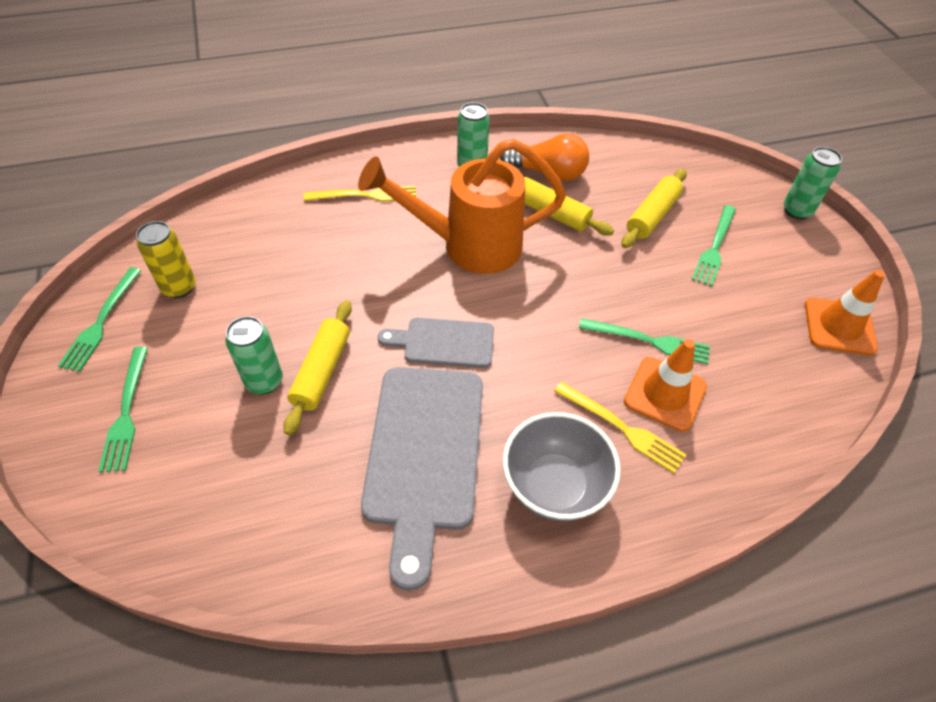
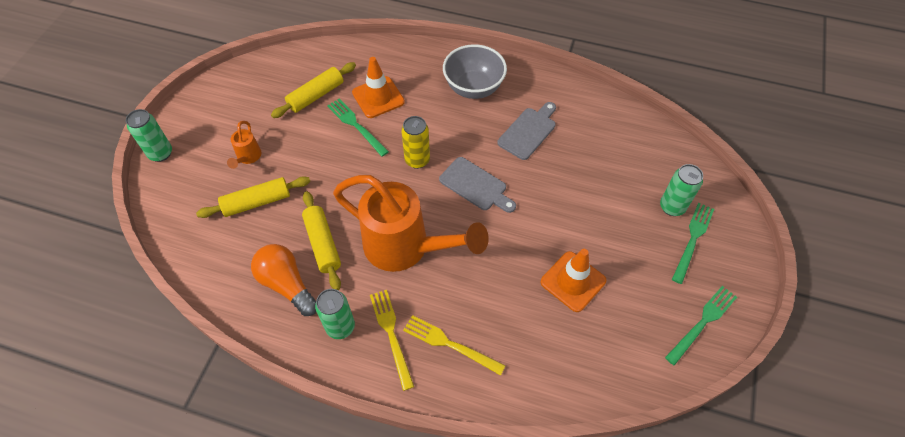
camera: 145 degrees left, 5 degrees up
yellow can [136,221,196,298] -> yellow can moved to [401,116,430,169]
green can [226,316,283,394] -> green can moved to [660,164,703,216]
yellow rolling pin [283,300,352,435] -> yellow rolling pin moved to [271,62,356,118]
grey cutting board [361,367,483,591] -> grey cutting board [497,102,556,160], size x0.56
yellow fork [554,382,686,473] -> yellow fork moved to [370,290,414,391]
green fork [692,205,736,287] -> orange watering can [227,121,262,169]
orange traffic cone [805,270,885,355] -> orange traffic cone moved to [540,249,606,312]

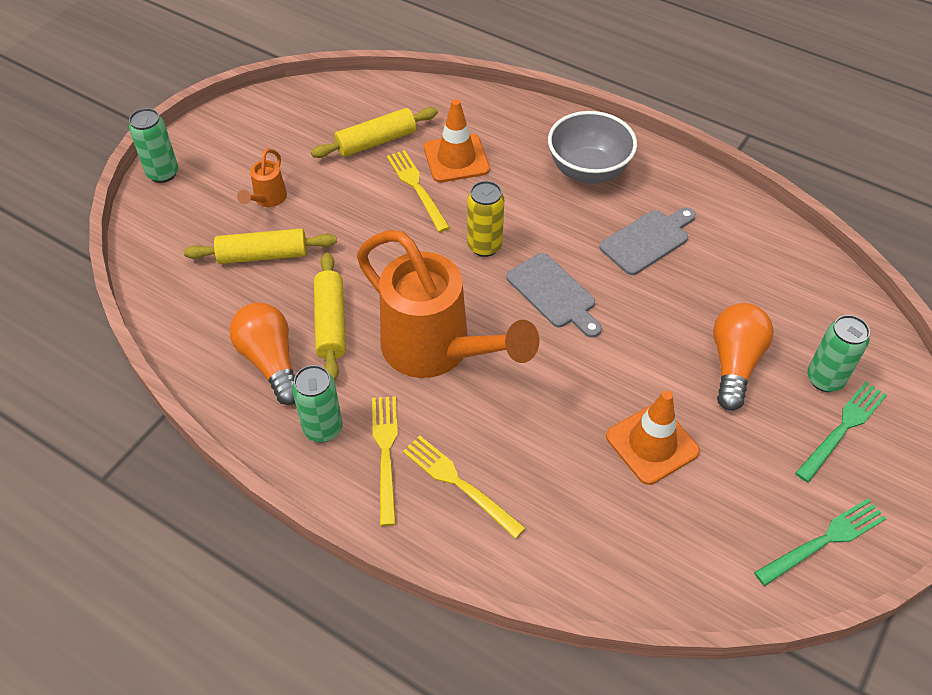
camera: 15 degrees right, 5 degrees down
green fork [327,99,389,157] -> yellow fork [387,150,450,232]
none -> orange light bulb [713,303,774,411]

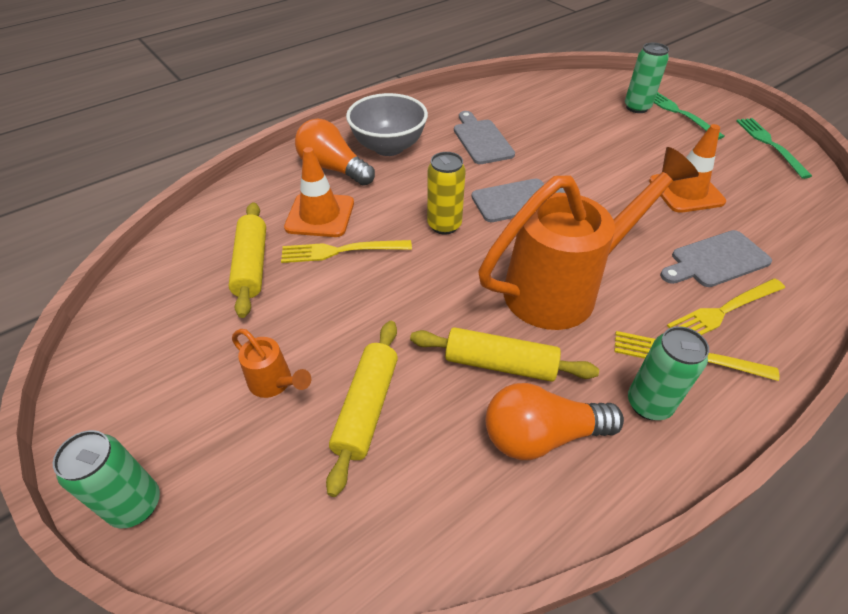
camera: 70 degrees left, 5 degrees down
orange light bulb [713,303,774,411] -> orange light bulb moved to [295,119,375,186]
none -> grey cutting board [660,230,772,287]

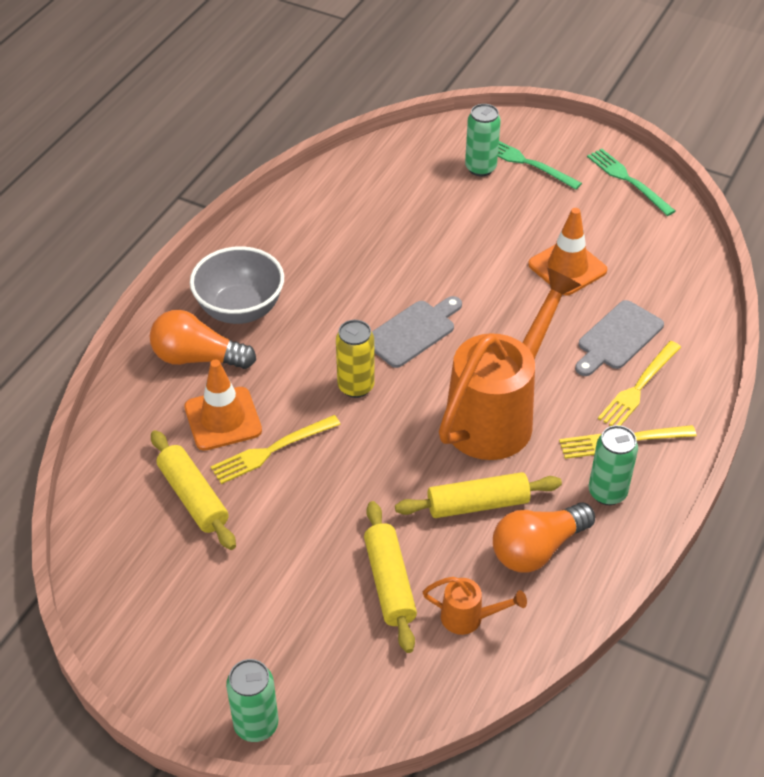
camera: 25 degrees left, 0 degrees up
orange watering can [232,329,311,398] -> orange watering can moved to [423,577,527,635]
grey cutting board [454,111,515,164] -> none

